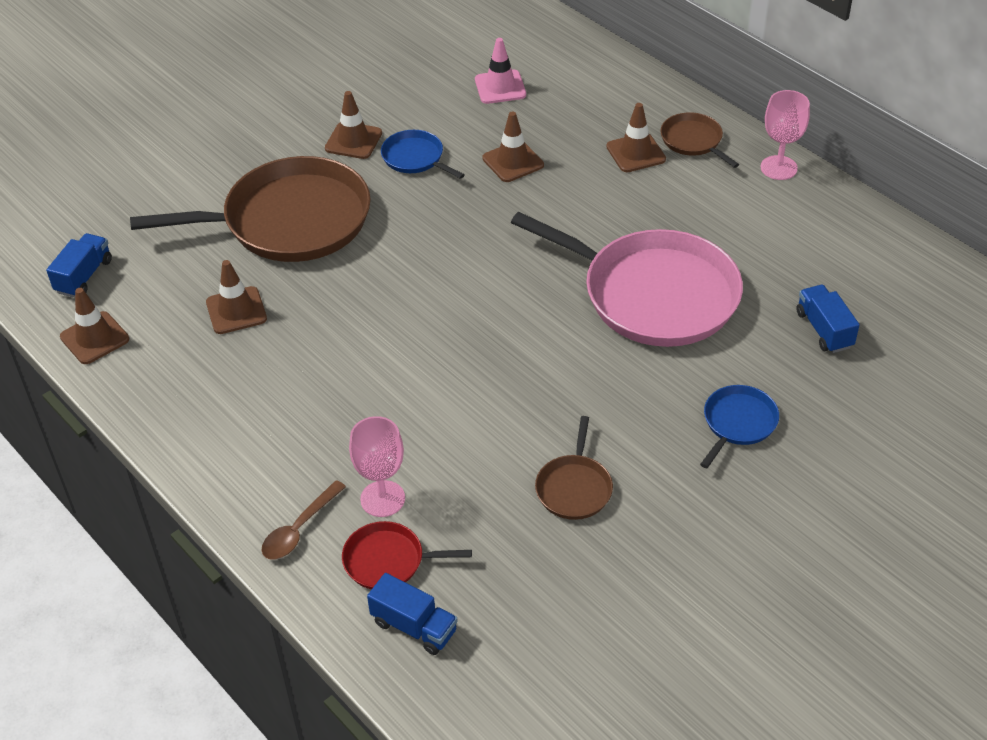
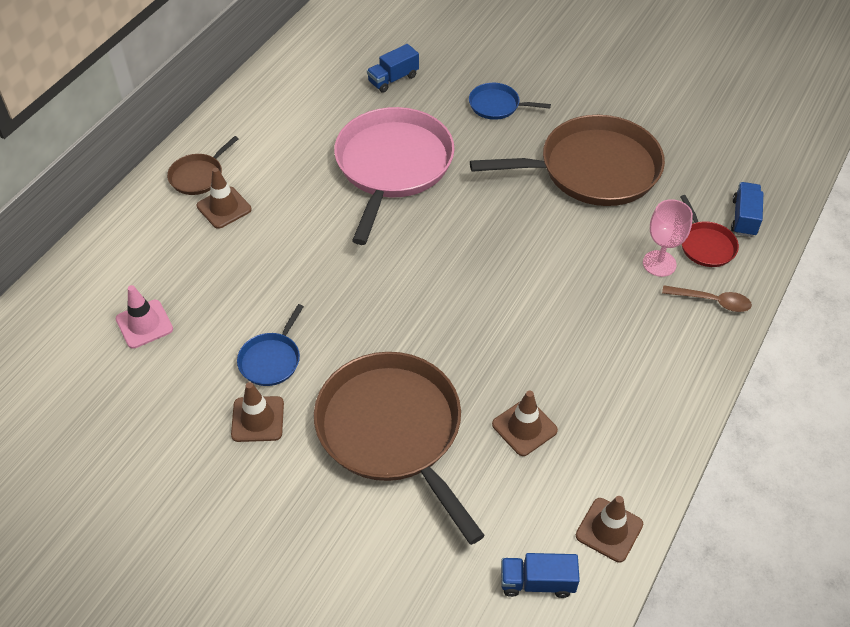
camera: 110 degrees left, 5 degrees up
brown traffic cone [482,111,544,182] -> none
brown pan [535,416,613,520] -> brown pan [470,115,665,206], size x2.24
pink goblet [761,90,810,180] -> none

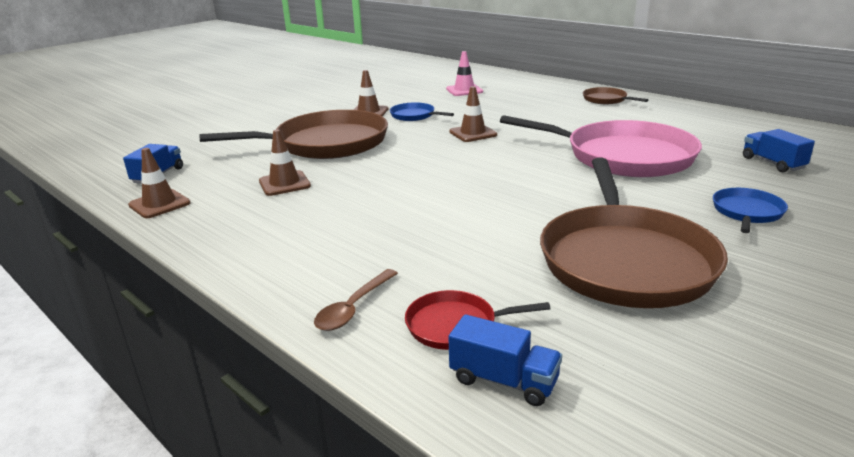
camera: 105 degrees right, 25 degrees down
brown traffic cone [197,168,252,229] -> brown traffic cone moved to [449,86,497,142]
pink goblet [643,199,693,277] -> none

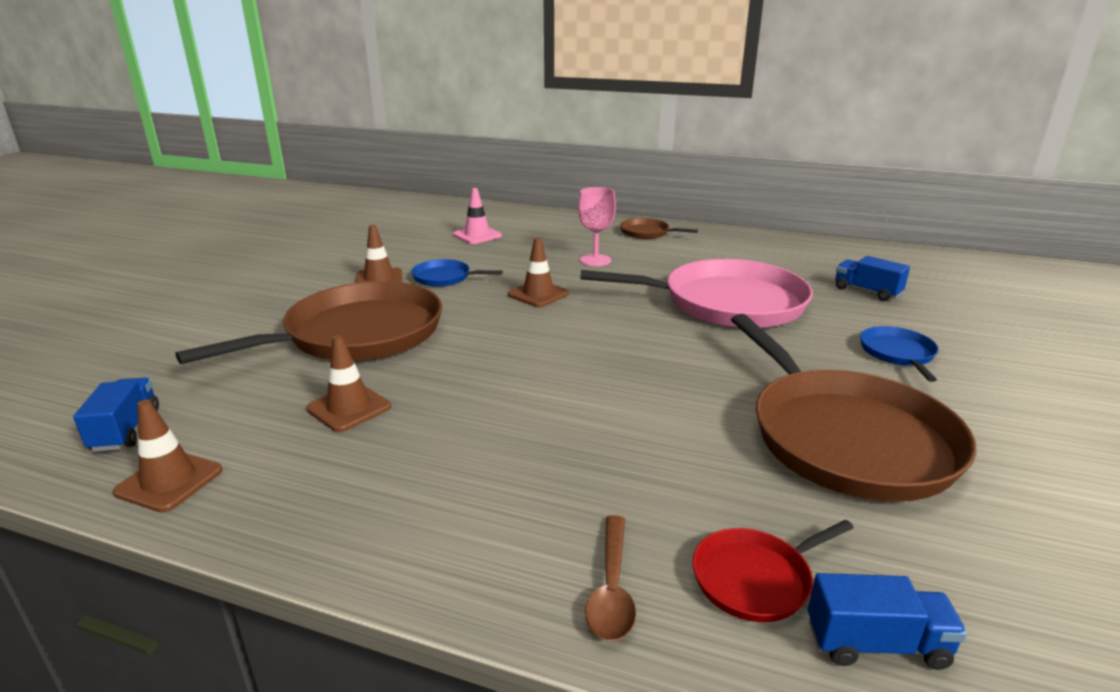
camera: 25 degrees left, 0 degrees up
none -> pink goblet [578,187,616,266]

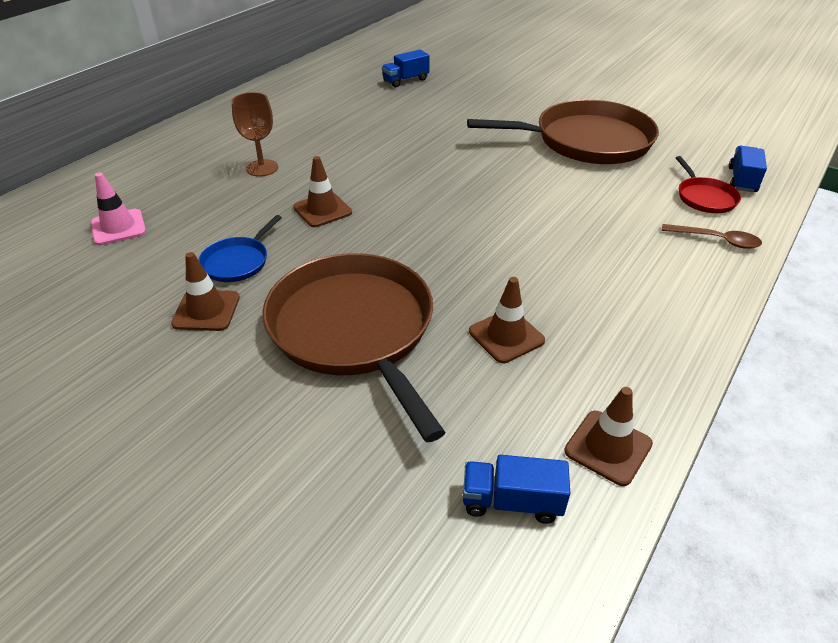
camera: 75 degrees left, 15 degrees up
pink goblet [578,187,616,266] -> brown goblet [232,92,278,176]
pink pan [581,259,813,328] -> none
brown pan [620,218,698,239] -> none
blue pan [860,326,939,382] -> none

